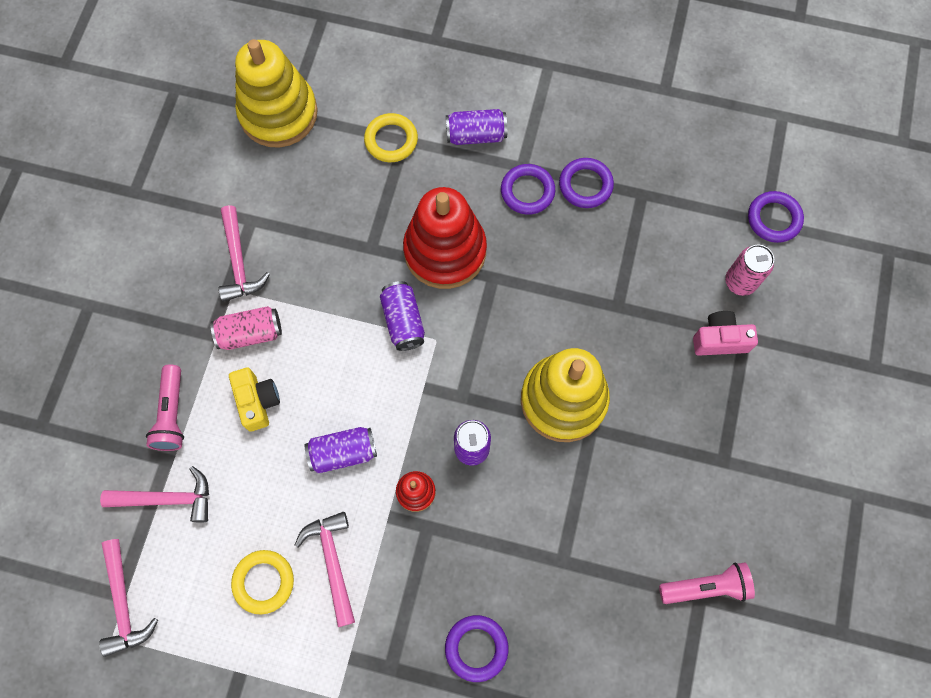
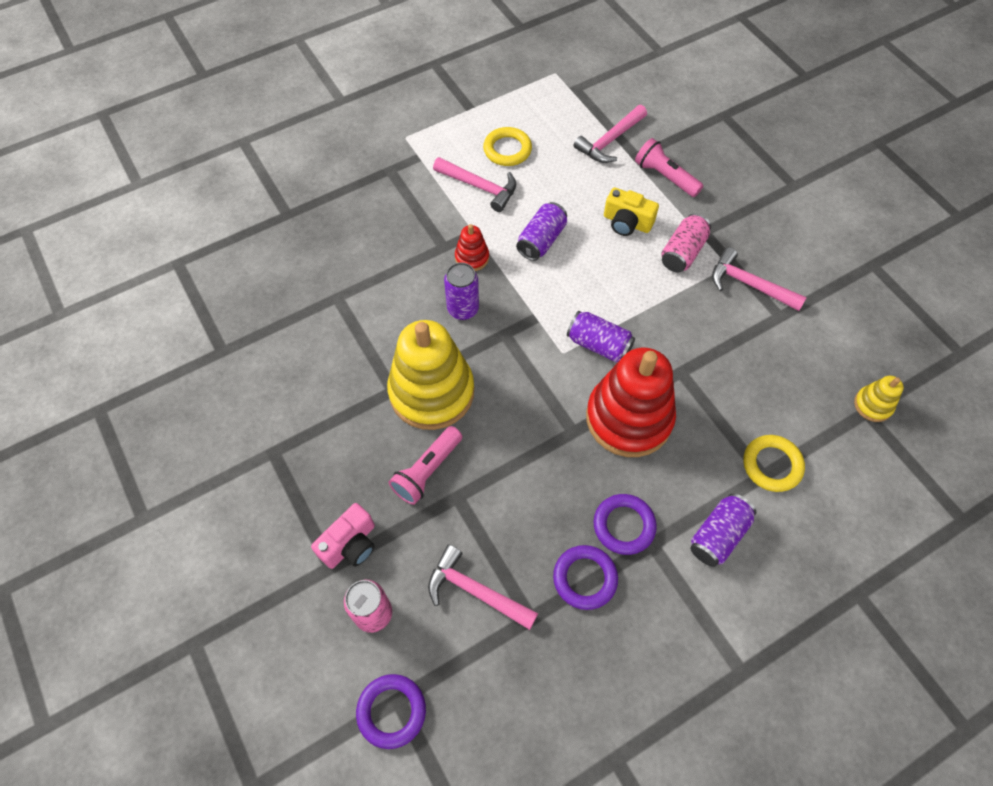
camera: 135 degrees right, 10 degrees down
pink hammer [99,539,158,657] -> pink hammer moved to [428,544,538,630]
yellow stacking toy [235,39,318,148] -> yellow stacking toy [854,376,904,422], size x0.44
purple ring [445,615,509,682] -> none
pink flashlight [659,563,755,604] -> pink flashlight moved to [389,426,462,505]

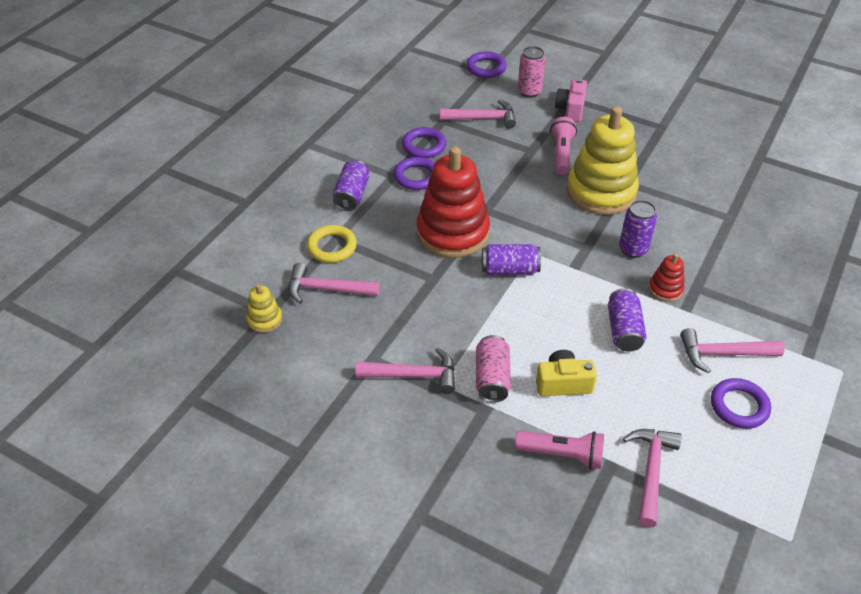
camera: 150 degrees right, 15 degrees down
yellow ring [483,127,532,166] -> purple ring [711,378,771,429]
none -> pink hammer [289,263,380,304]

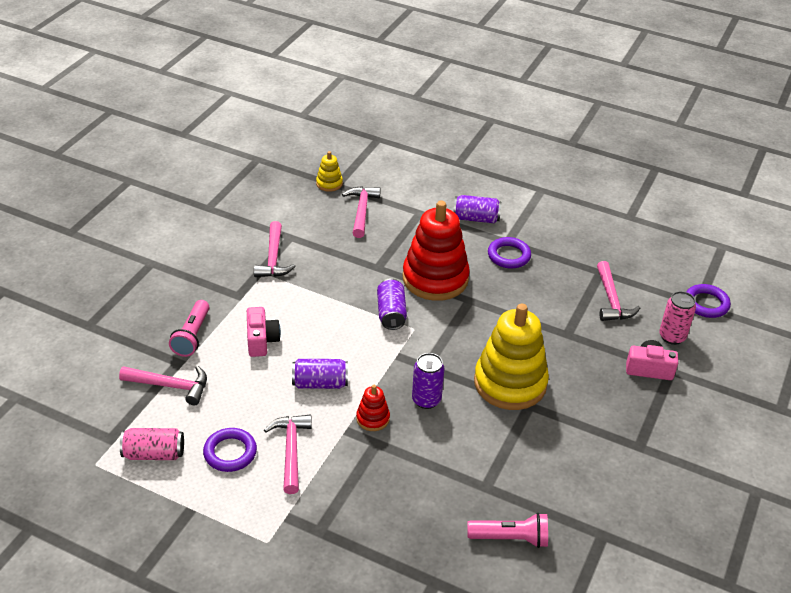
camera: 85 degrees right, 5 degrees down
yellow ring [307,225,357,263] -> none
purple ring [402,127,446,158] -> none
pink can [476,335,511,403] -> pink can moved to [120,428,184,460]
yellow camera [536,350,597,396] -> pink camera [247,307,281,357]
pink flashlight [550,117,577,175] -> pink flashlight moved to [467,513,548,548]

